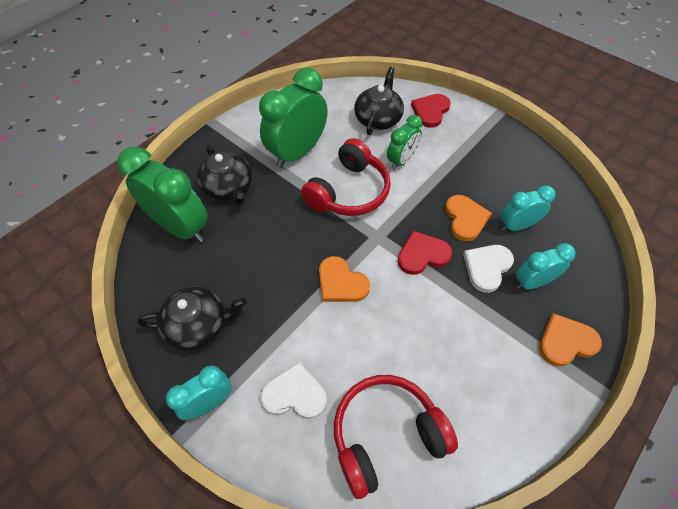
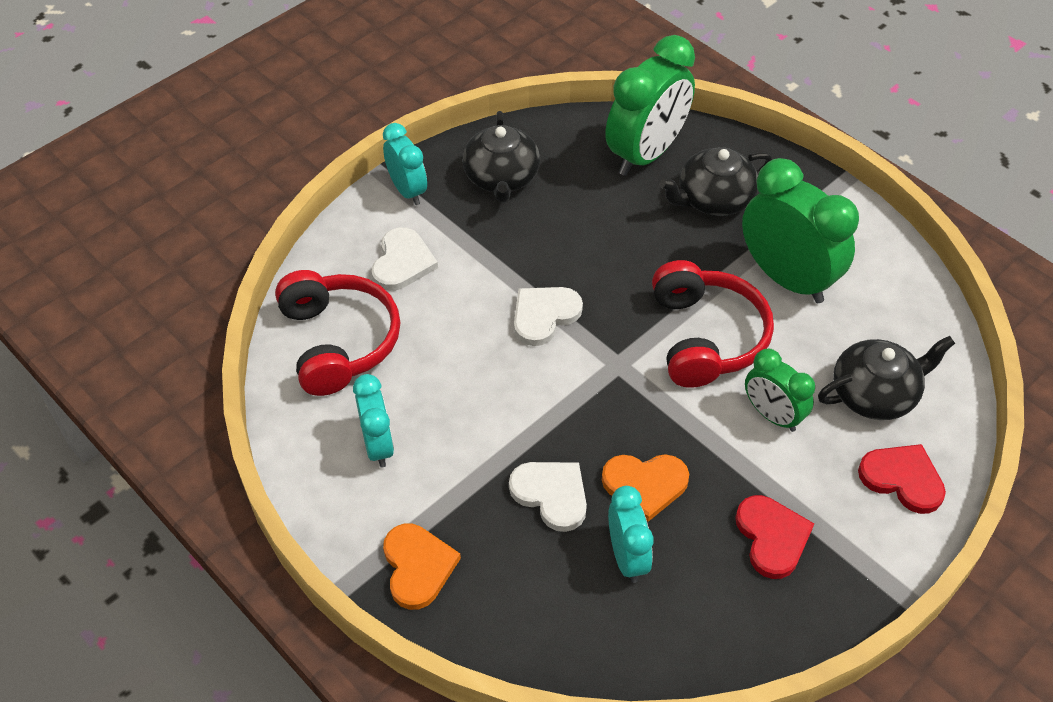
camera: 95 degrees right, 5 degrees down
red headphones [301,138,391,216] -> red headphones turned 135 degrees counterclockwise [652,260,774,388]
orange heart [319,256,370,302] -> white heart [514,287,583,346]
black teapot [354,67,404,135] -> black teapot turned 45 degrees counterclockwise [818,336,955,420]
red heart [398,231,452,275] -> red heart moved to [735,495,814,579]
turquoise clock [516,243,576,290] -> turquoise clock moved to [353,374,394,468]

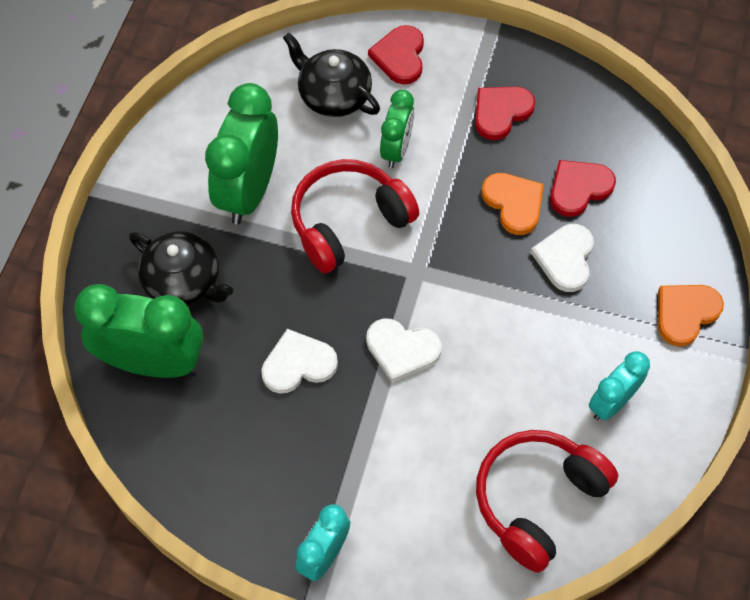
camera: 120 degrees left, 10 degrees up
white heart [371,227,438,291] -> white heart moved to [261,329,338,394]
black teapot [462,111,540,203] -> none
turquoise clock [608,486,653,583] -> red heart [550,160,616,217]

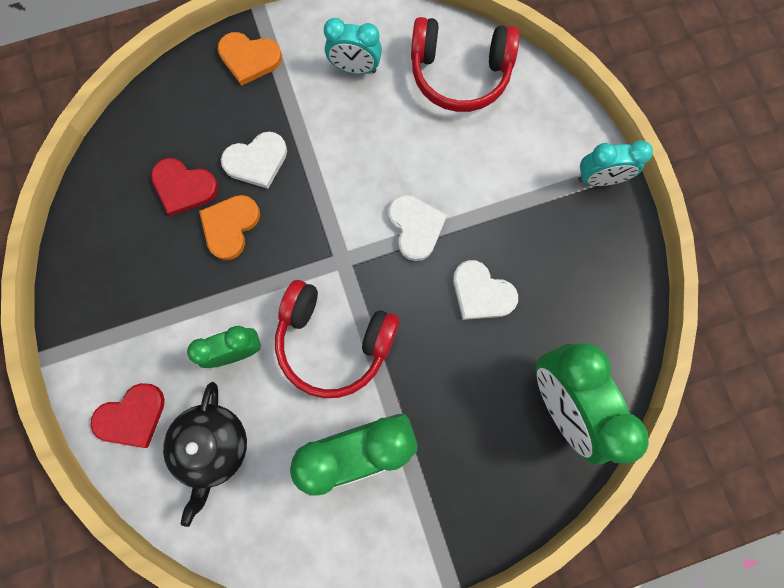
camera: 125 degrees left, 15 degrees up
black teapot [129,231,233,306] -> none
red heart [475,87,535,140] -> none

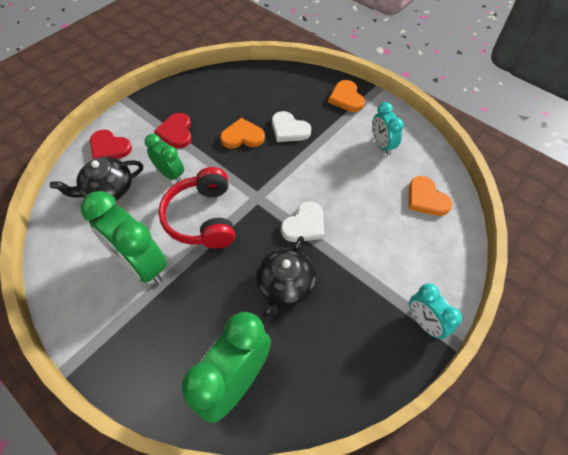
camera: 60 degrees right, 20 degrees down
red heart [151,158,218,216] -> red heart moved to [154,113,192,148]
red headphones [411,17,520,112] -> orange heart [409,176,452,216]
white heart [453,260,518,320] -> black teapot [256,236,316,318]

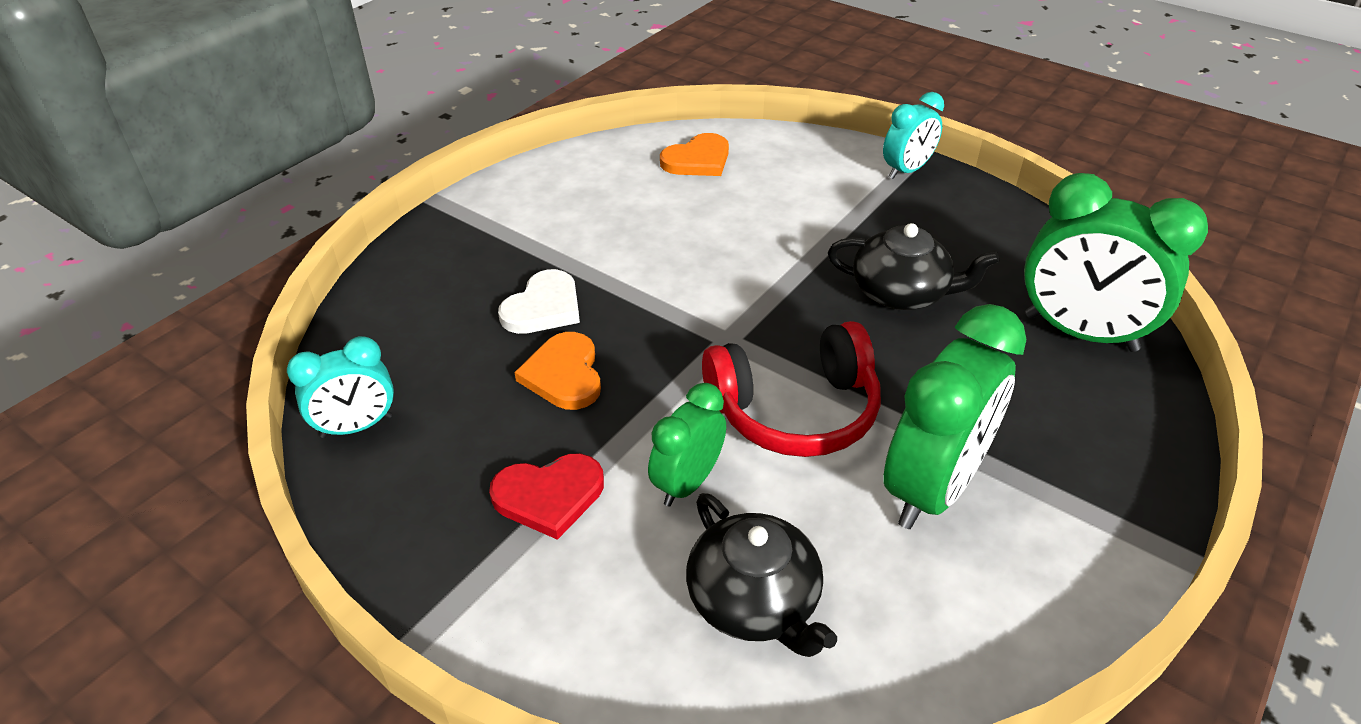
camera: 95 degrees left, 15 degrees down
red heart [90,130,132,159] -> none
white heart [281,201,324,242] -> none
orange heart [328,80,365,112] -> none
turquoise clock [372,102,404,155] -> turquoise clock moved to [287,336,394,438]

